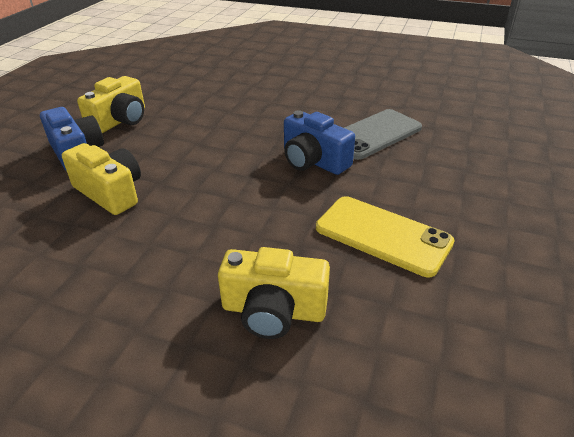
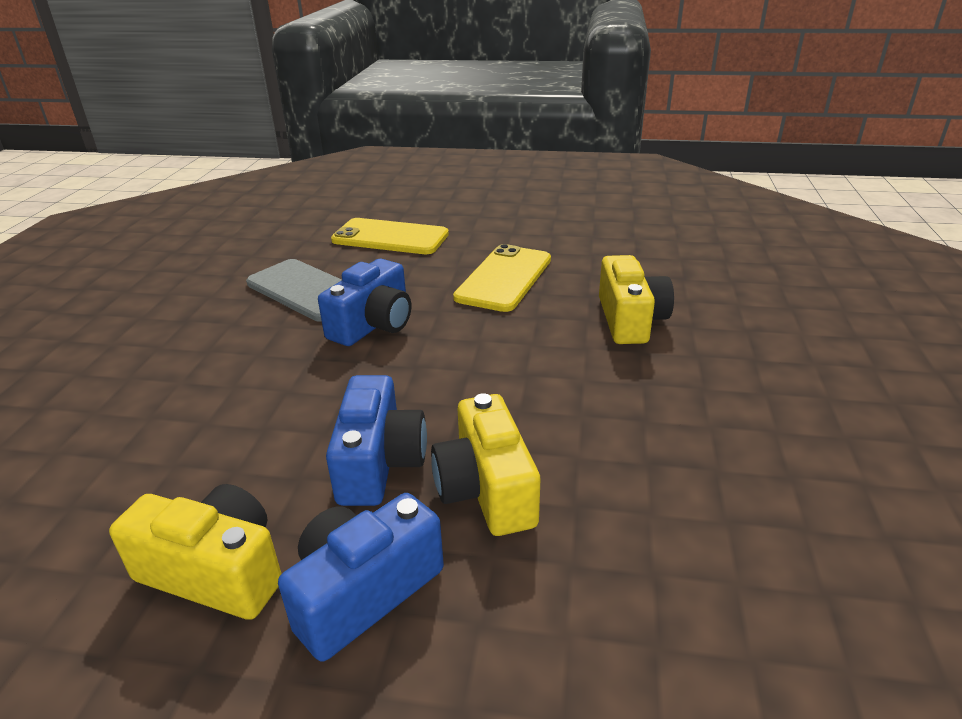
camera: 100 degrees left, 5 degrees down
yellow camera [62,143,141,215] -> yellow camera turned 45 degrees counterclockwise [431,393,540,536]
none -> blue camera [326,375,427,506]
none -> yellow phone [331,218,449,254]

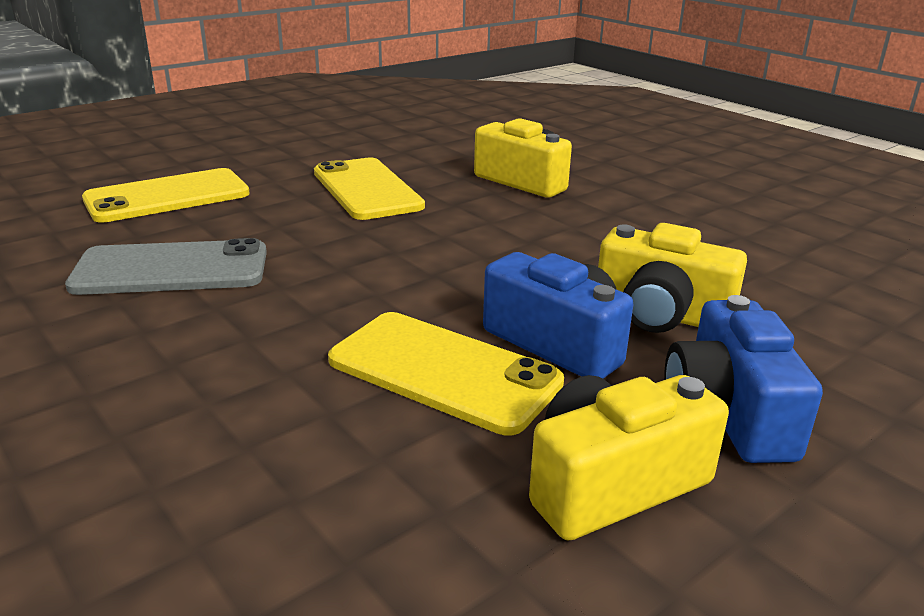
camera: 50 degrees left, 5 degrees down
blue camera [318,259,411,346] -> none
none -> yellow phone [328,312,564,435]

